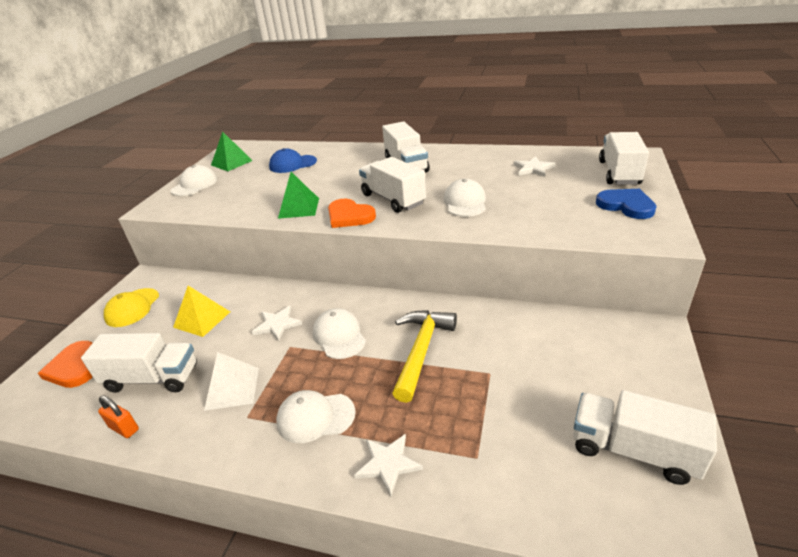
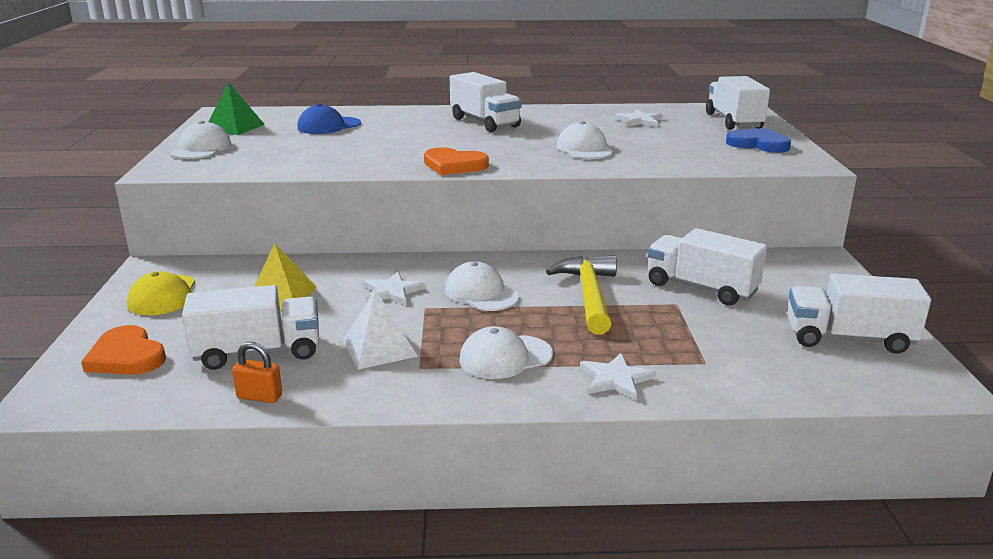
camera: 20 degrees left, 10 degrees down
green pyramid [278,172,319,219] -> none
white truck [359,157,426,213] -> white truck moved to [647,228,767,306]

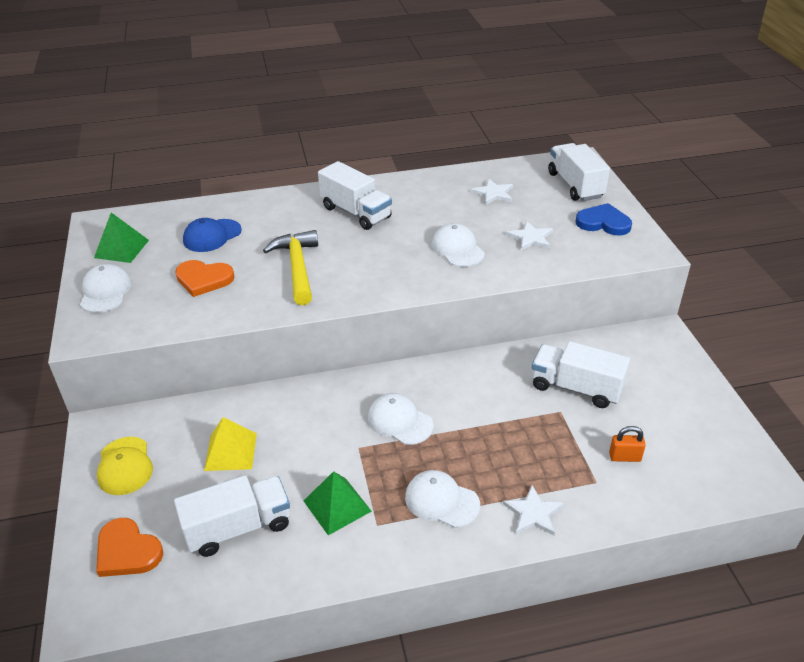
camera: 10 degrees left, 15 degrees up
orange padlock [232,342,282,403] -> orange padlock moved to [609,426,646,462]
white pyramid [342,290,418,369] -> green pyramid [304,471,372,535]
white star [363,272,426,305] -> white star moved to [506,221,553,250]
orange heart [424,147,489,175] -> orange heart moved to [175,260,235,297]
white cap [459,326,553,379] -> white cap turned 60 degrees clockwise [405,470,480,528]
yellow hammer [546,255,617,334] -> yellow hammer moved to [263,230,318,305]
white truck [788,274,931,354] -> none

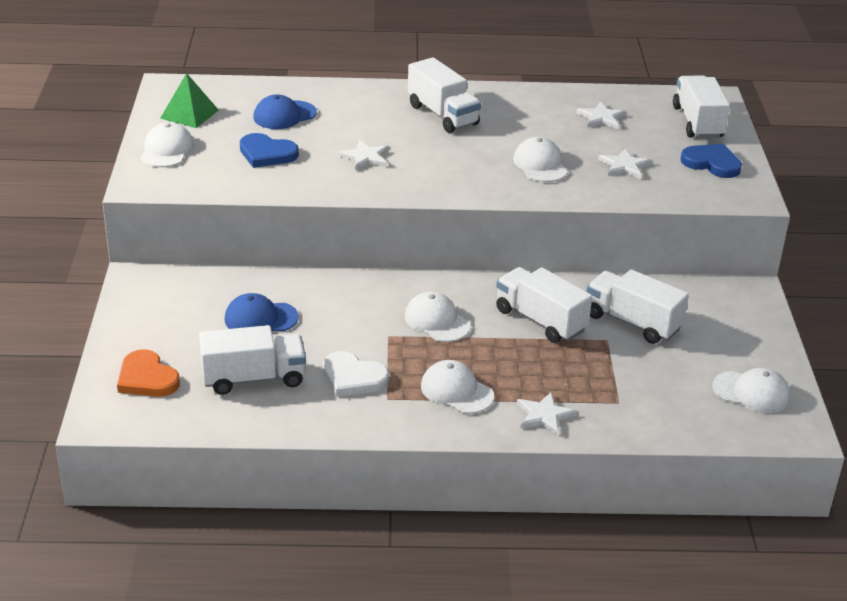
camera: 10 degrees right, 5 degrees down
yellow cap [97,437,153,495] -> none
orange heart [175,260,235,297] -> blue heart [240,133,299,168]
yellow pyramid [204,417,257,471] -> blue cap [224,293,299,331]
yellow hammer [263,230,318,305] -> white star [338,140,389,171]
green pyramid [304,471,372,535] -> white heart [323,351,389,397]
orange padlock [609,426,646,462] -> none
none -> white truck [496,267,592,343]
none -> white cap [712,368,790,413]

